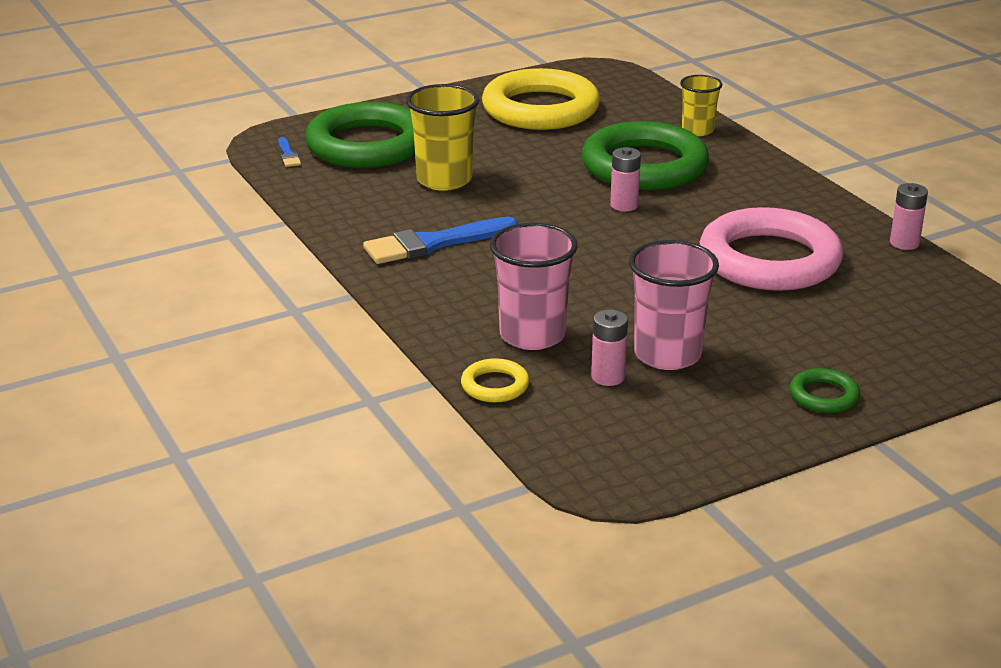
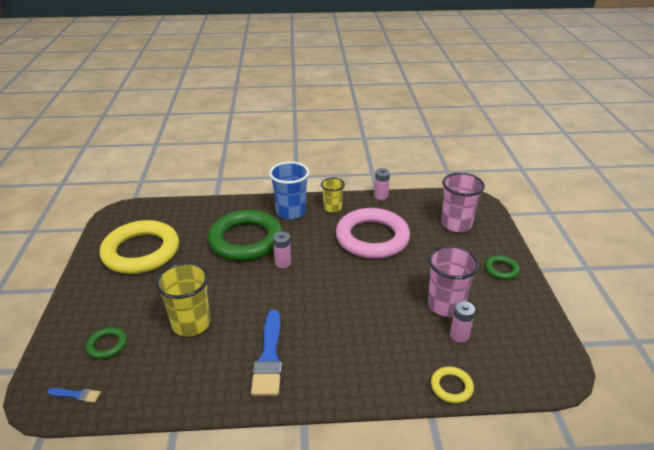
camera: 65 degrees left, 5 degrees up
green ring [305,102,415,168] -> green ring [86,327,127,359], size x0.42
pink cup [490,223,578,350] -> pink cup moved to [441,173,485,232]
yellow cup [680,75,722,136] -> yellow cup moved to [321,178,345,213]
none -> blue cup [269,162,309,220]

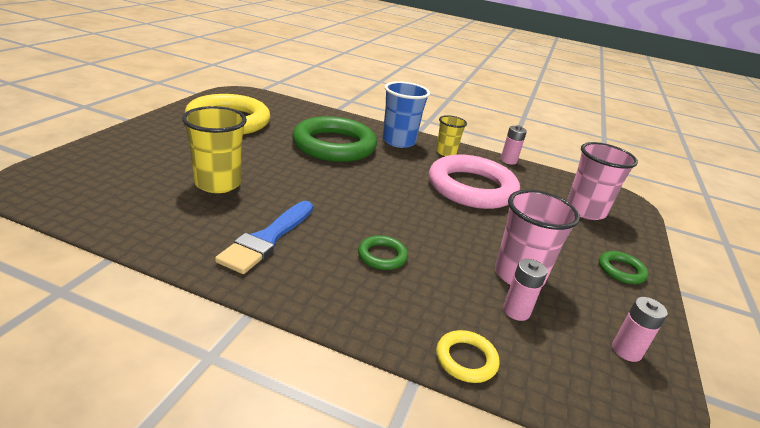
camera: 20 degrees right, 5 degrees down
blue brush [48,388,101,403] -> none
green ring [86,327,127,359] -> green ring moved to [358,235,408,270]
pink battery [273,232,291,268] -> pink battery moved to [612,297,668,362]

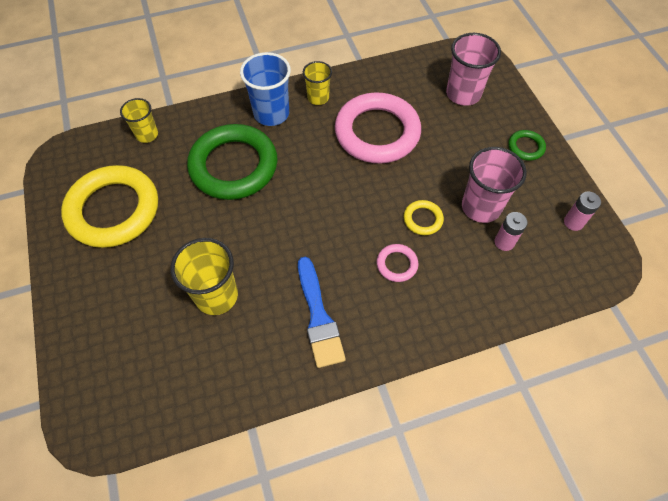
camera: 35 degrees left, 30 degrees up
green ring [358,235,408,270] -> pink ring [377,244,418,282]
yellow ring [436,330,499,383] -> yellow ring moved to [404,200,444,235]
pink battery [500,125,527,165] -> none
none -> yellow cup [120,98,158,143]

